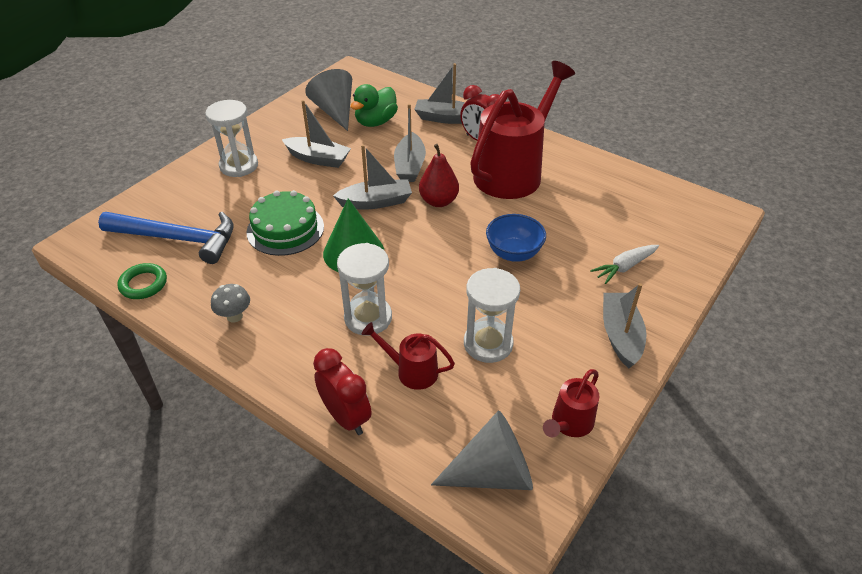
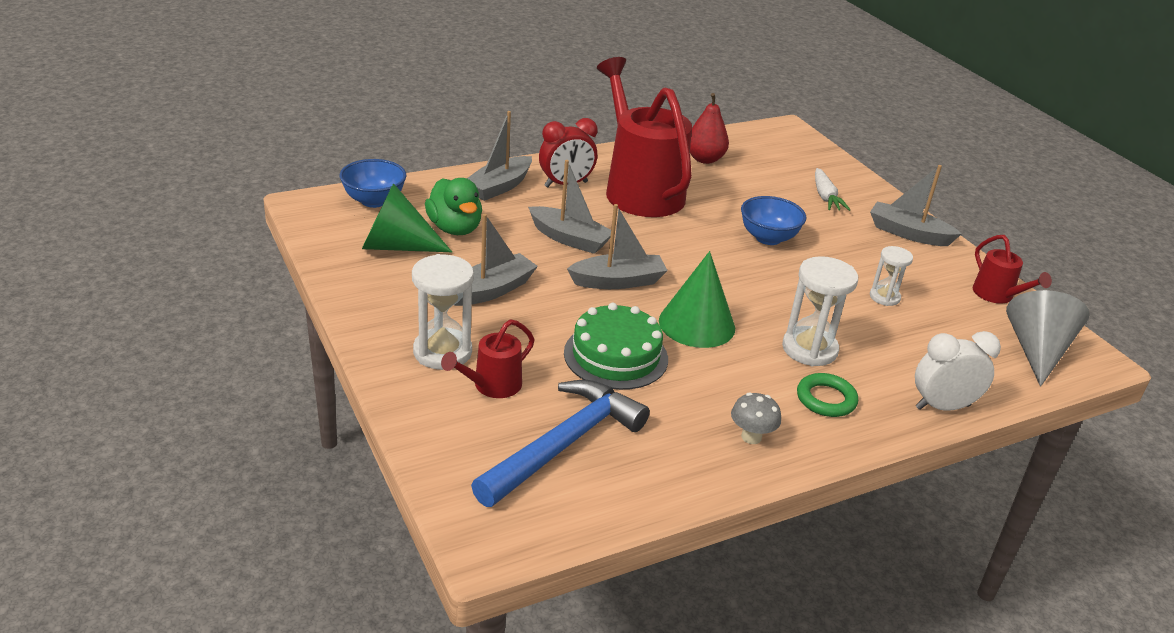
camera: 65 degrees left, 10 degrees down
green ring [117,263,167,299] -> green ring moved to [797,373,858,417]
grey cone [305,69,352,131] -> green cone [362,183,452,252]
red clock [313,348,372,435] -> white clock [915,331,1001,411]
grey boat [333,145,412,210] -> grey boat turned 60 degrees clockwise [567,204,668,289]
red watering can [362,322,455,390] -> red watering can moved to [441,319,534,398]
red pear [419,144,459,207] -> red pear moved to [690,93,729,164]
white hourglass [464,268,520,363] -> white hourglass [870,246,913,306], size x0.59
none -> blue bowl [340,159,406,208]

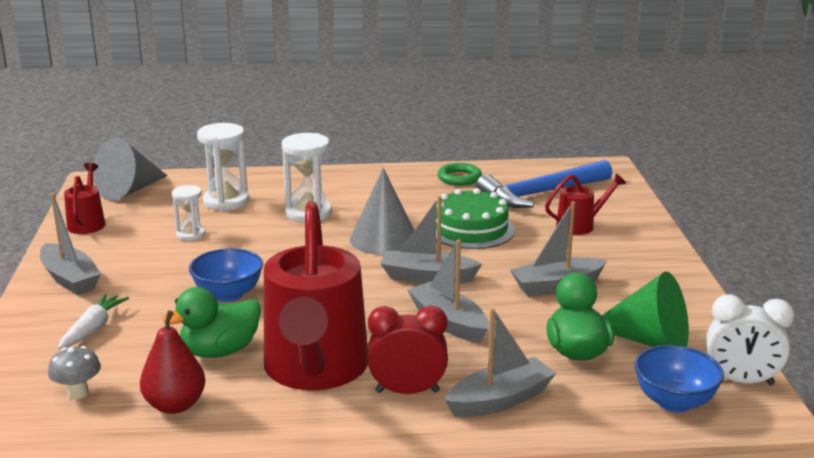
camera: 155 degrees left, 10 degrees down
white hourglass [412,254,474,370] -> white hourglass moved to [197,123,249,211]
green cone [659,251,735,348] -> grey cone [350,168,415,255]
grey mushroom [731,393,781,444] -> grey mushroom moved to [48,346,101,399]
green ring [797,373,858,417] -> green ring moved to [438,163,482,186]
white clock [915,331,1001,411] -> white clock moved to [706,294,794,385]
none -> green duck [163,287,261,358]

